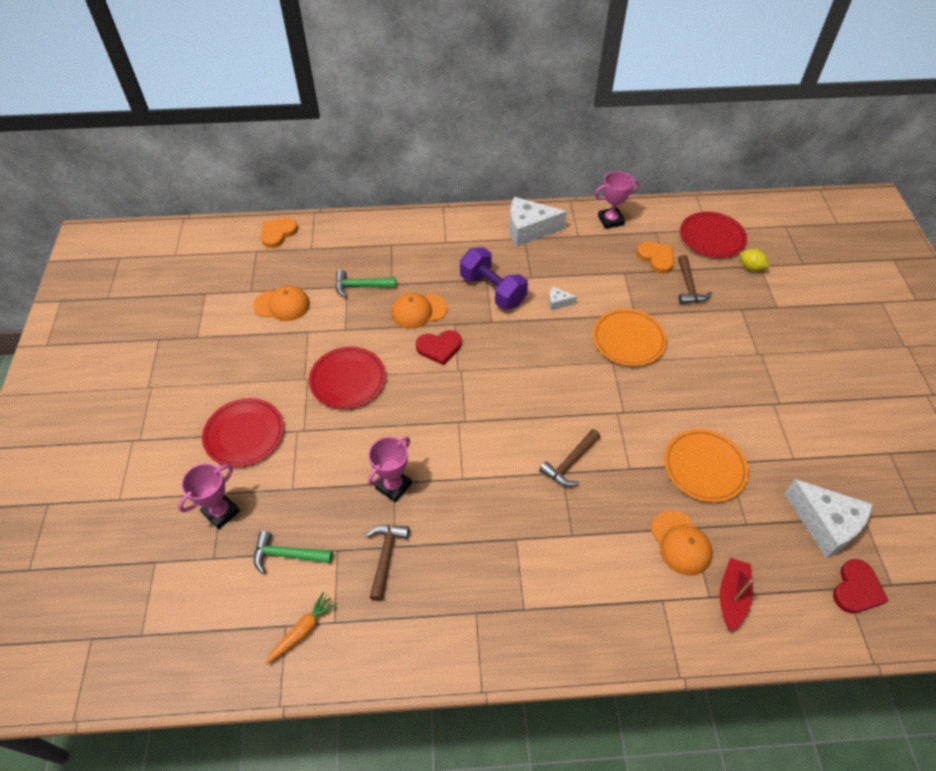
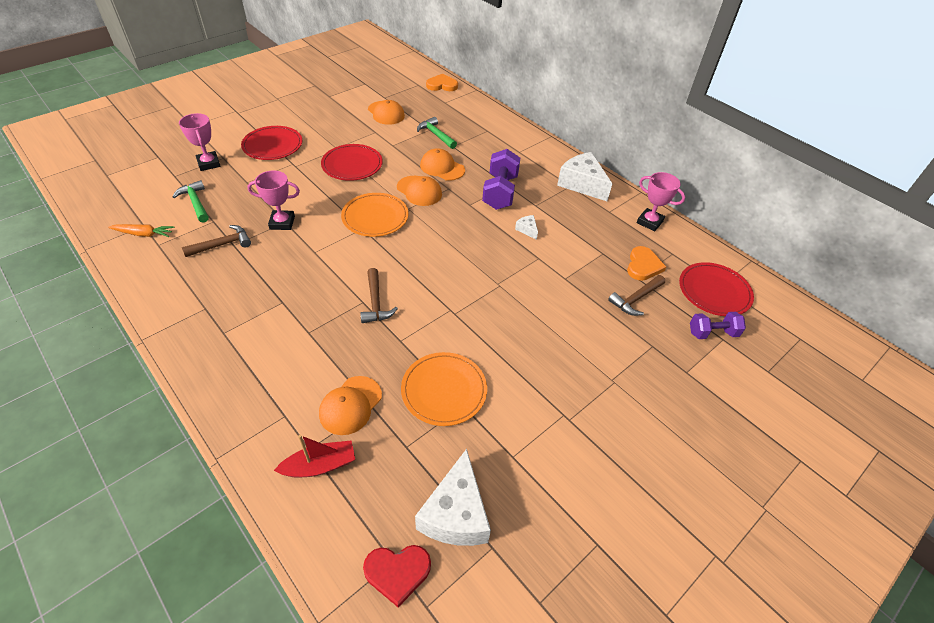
camera: 50 degrees right, 5 degrees down
pink trophy [178,463,240,529] -> pink trophy turned 60 degrees clockwise [179,113,221,171]
red heart [416,330,462,365] -> orange cap [397,176,442,206]
brown hammer [539,429,600,486] -> brown hammer turned 105 degrees counterclockwise [360,268,398,323]
orange plate [593,309,667,366] -> orange plate moved to [341,193,408,237]
yellow lemon [740,249,770,271] -> purple dumbbell [690,312,746,339]

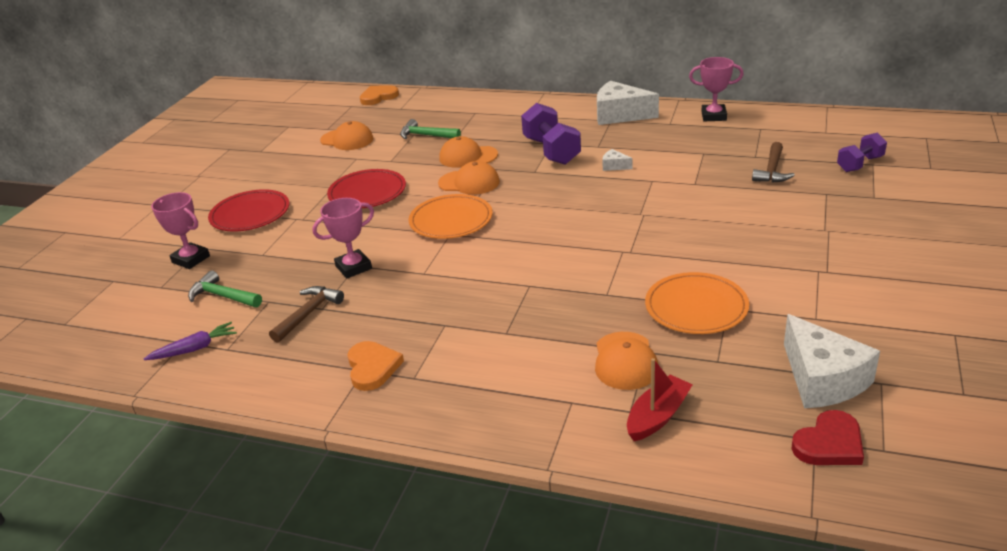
camera: 25 degrees left, 15 degrees down
orange carrot [108,224,174,237] -> purple carrot [144,322,237,360]
brown hammer [360,268,398,323] -> none
orange heart [627,246,666,281] -> orange heart moved to [347,341,404,391]
red plate [679,262,754,316] -> none

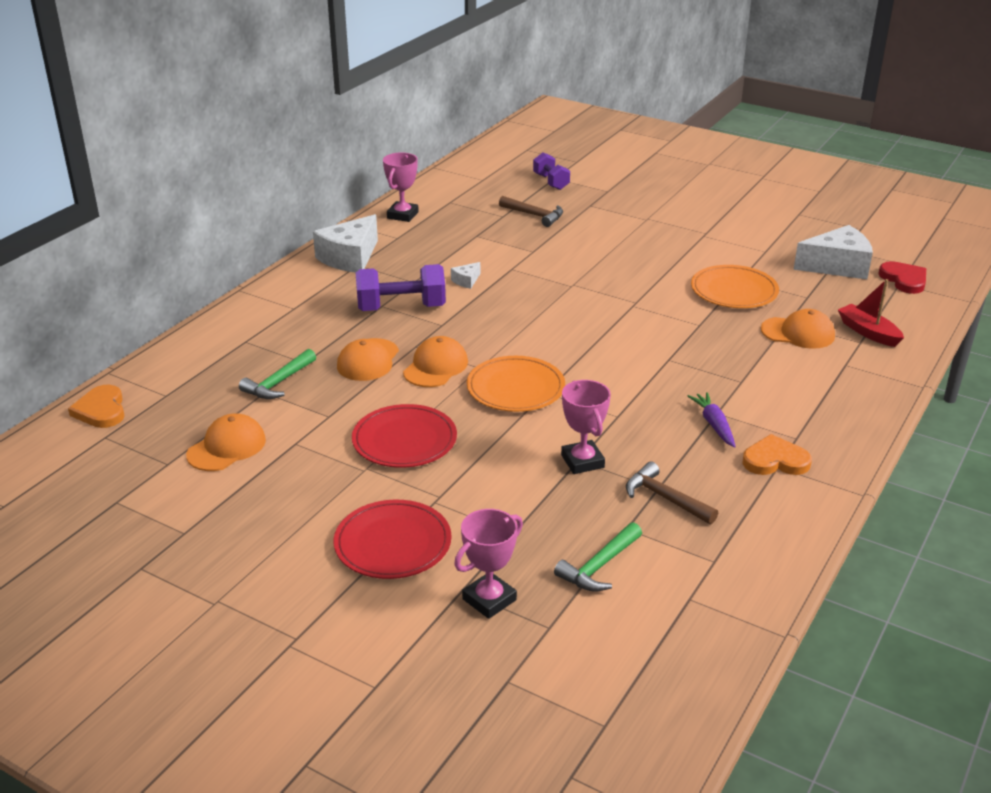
camera: 80 degrees left, 0 degrees up
purple carrot [144,322,237,360] -> purple carrot moved to [688,392,736,448]

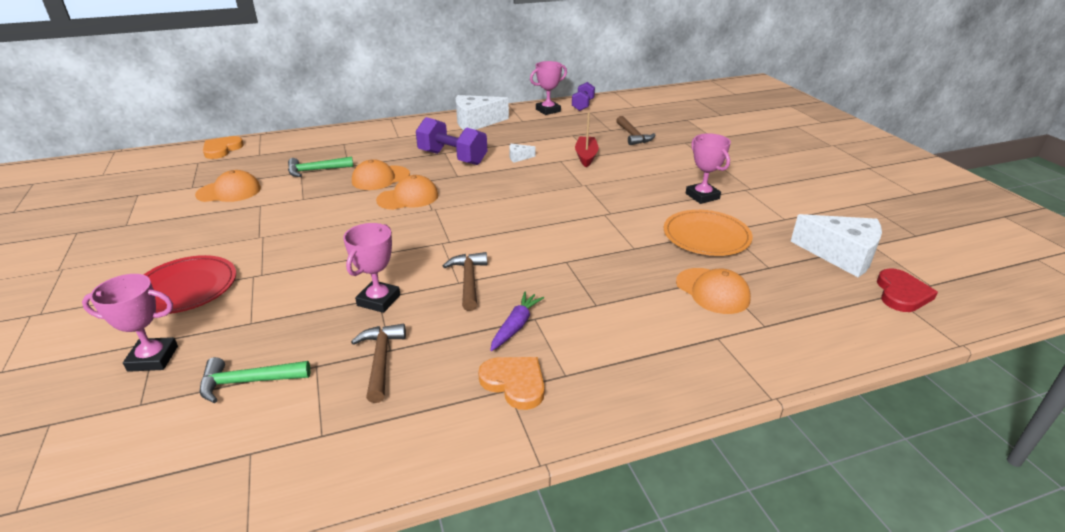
camera: 40 degrees right, 0 degrees up
red plate [352,404,457,468] -> none
orange plate [467,356,565,412] -> none
purple dumbbell [533,152,570,190] -> purple dumbbell moved to [572,82,595,111]
red boat [838,279,904,347] -> red boat moved to [575,112,599,167]
none -> brown hammer [443,252,487,311]
none -> pink trophy [686,133,731,204]

